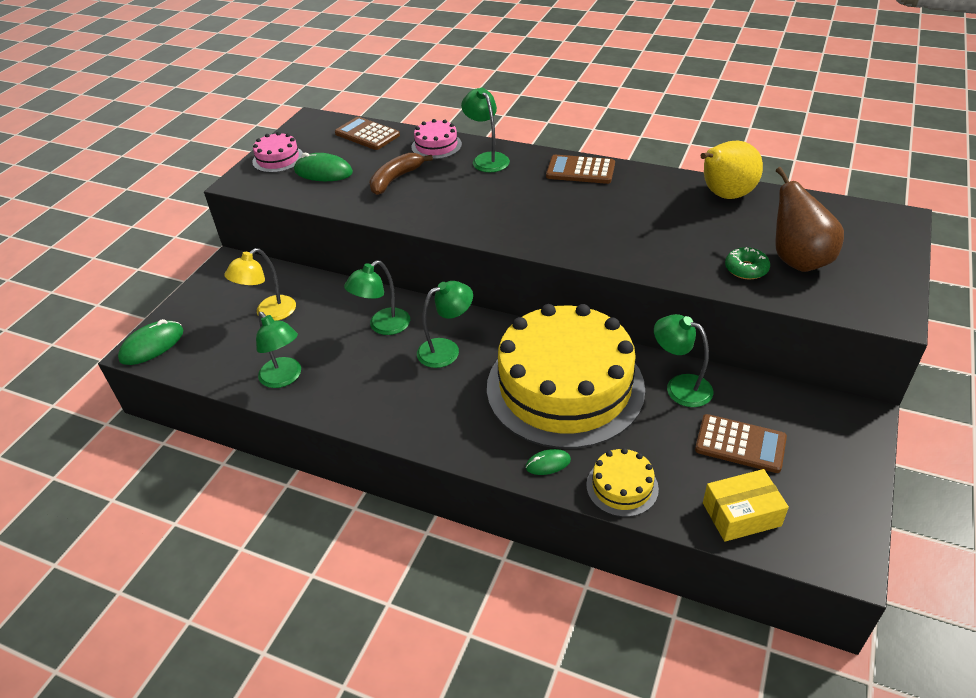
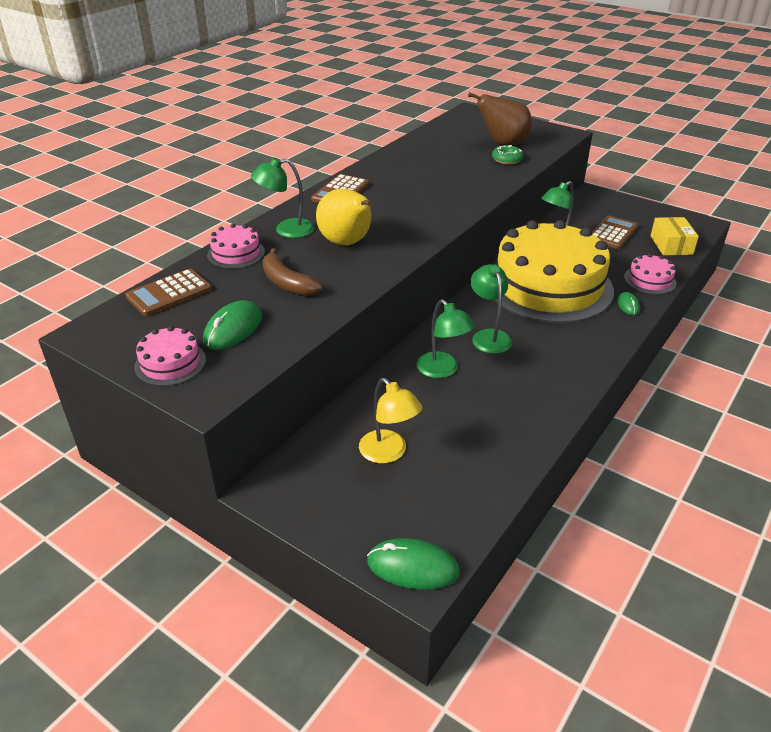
camera: 80 degrees left, 5 degrees down
green mouse [118,319,184,365] -> green mouse turned 45 degrees counterclockwise [367,538,460,590]
green lamp [256,312,301,388] -> none
yellow cake [586,448,659,517] -> pink cake [624,254,677,294]
yellow pear [701,141,763,199] -> yellow pear moved to [316,189,373,245]

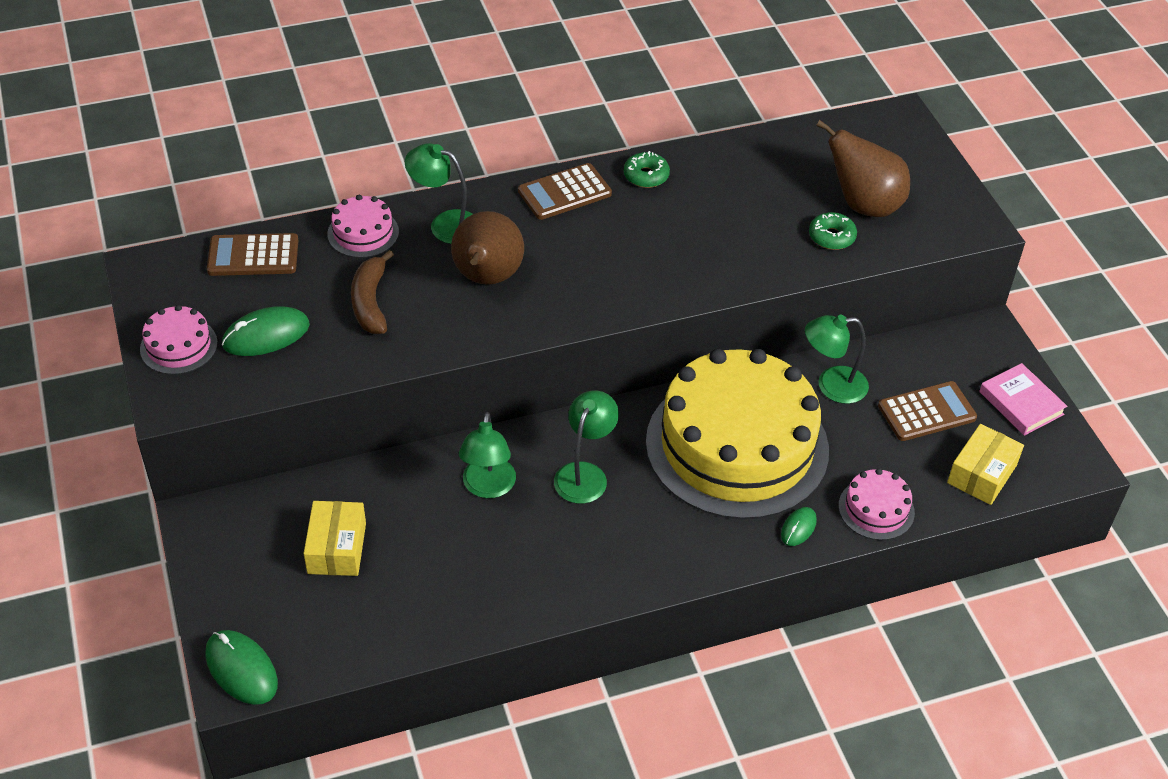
camera: 35 degrees right, 10 degrees up
yellow pear [316,189,373,245] -> brown pear [451,211,524,285]
yellow lamp [359,378,422,463] -> yellow box [303,501,366,576]
none -> green donut [624,151,670,188]
none -> pink book [979,363,1067,436]

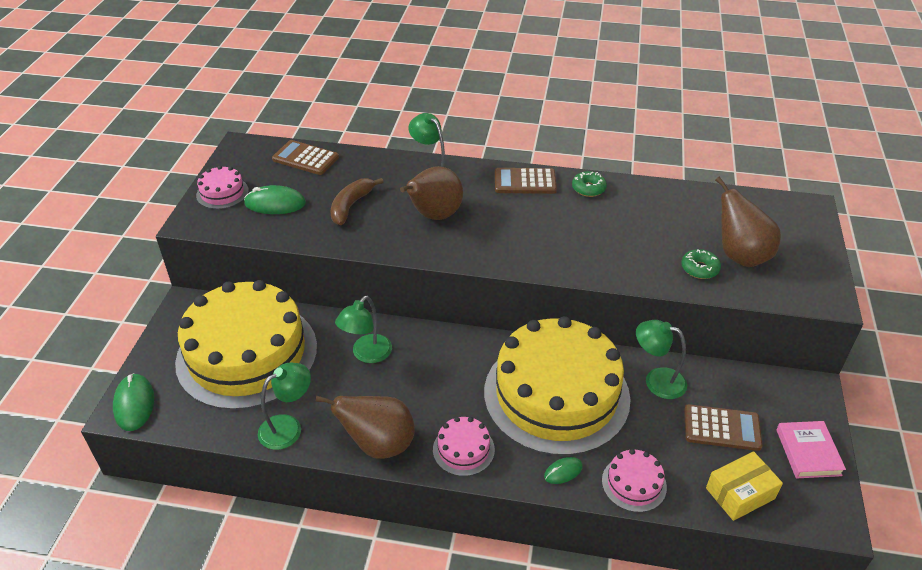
camera: 30 degrees right, 5 degrees down
yellow box [303,501,366,576] -> yellow cake [175,280,317,410]
pink cake [327,195,399,258] -> pink cake moved to [433,417,495,476]
green lamp [554,390,619,504] -> green lamp moved to [258,363,311,450]
none -> brown pear [315,396,415,459]

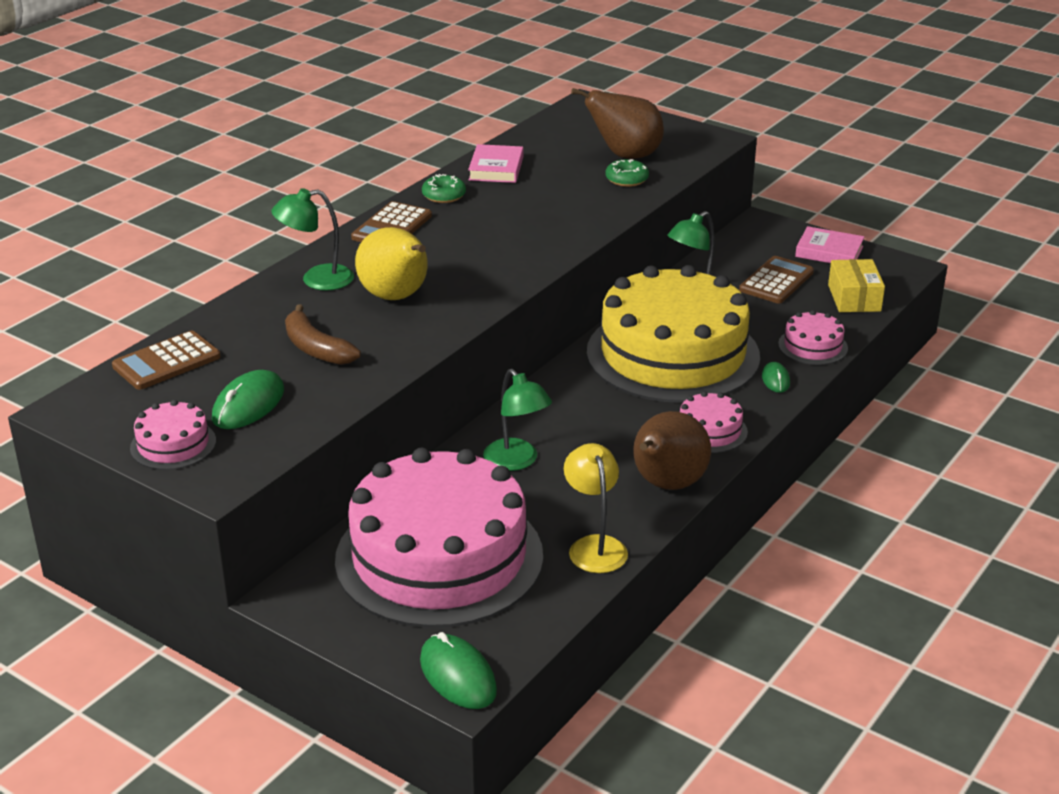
camera: 65 degrees left, 10 degrees down
green mouse [113,373,154,431] -> green mouse turned 45 degrees clockwise [420,632,497,709]
yellow cake [175,280,317,410] -> pink cake [335,448,543,628]
green lamp [258,363,311,450] -> yellow lamp [564,443,628,573]
brown pear [400,166,463,220] -> yellow pear [355,227,428,300]
none -> pink book [468,144,523,183]

